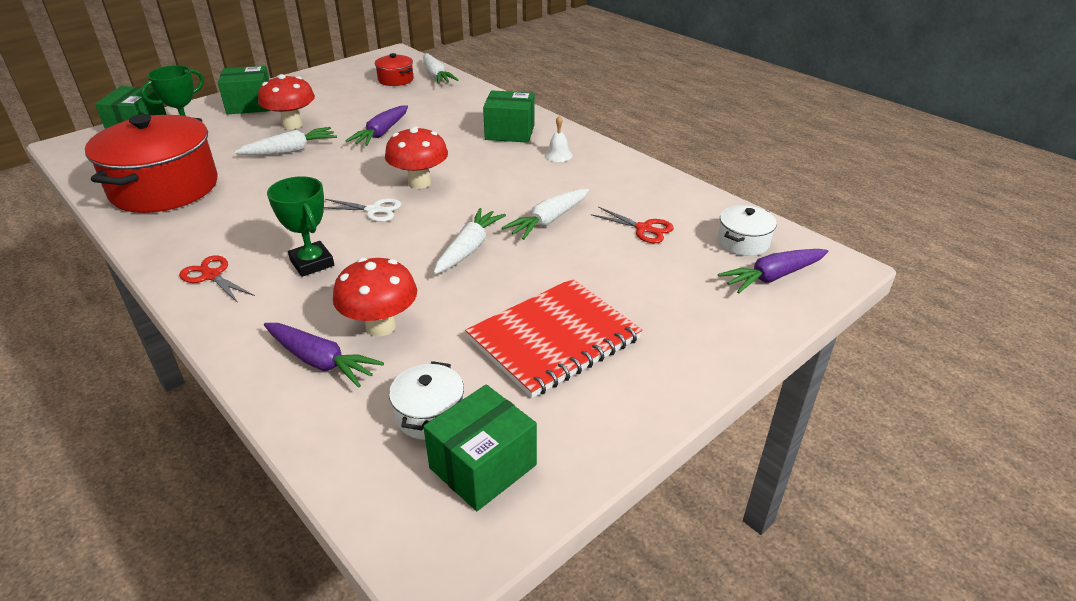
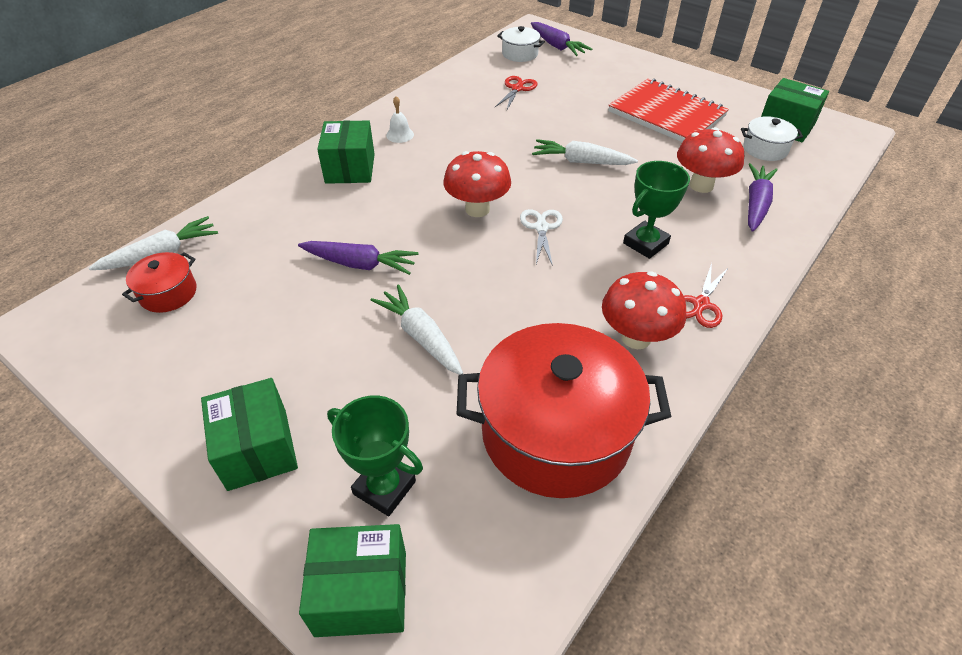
camera: 100 degrees left, 10 degrees up
red mushroom [258,74,315,129] -> red mushroom moved to [602,271,686,349]
white carrot [502,189,589,240] -> none

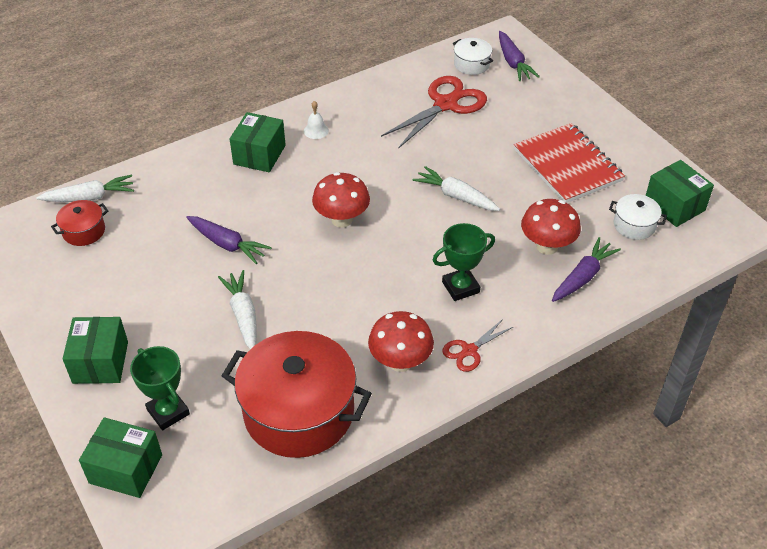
camera: 20 degrees right, 0 degrees up
red scissors [495,76,537,110] -> red scissors [381,76,487,149], size x1.93
white scissors [520,209,563,266] -> none

